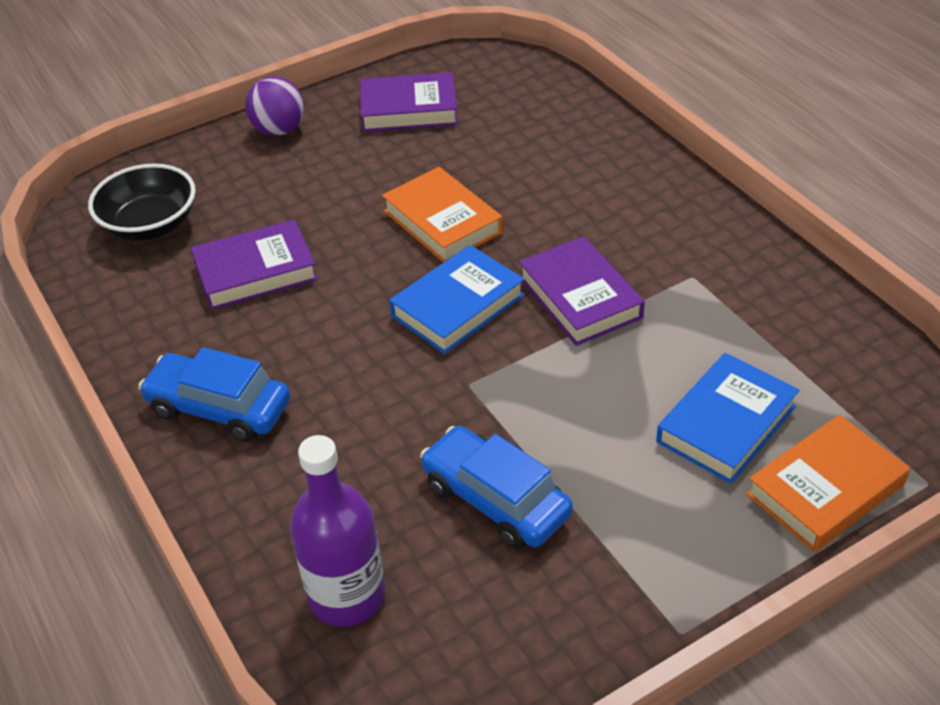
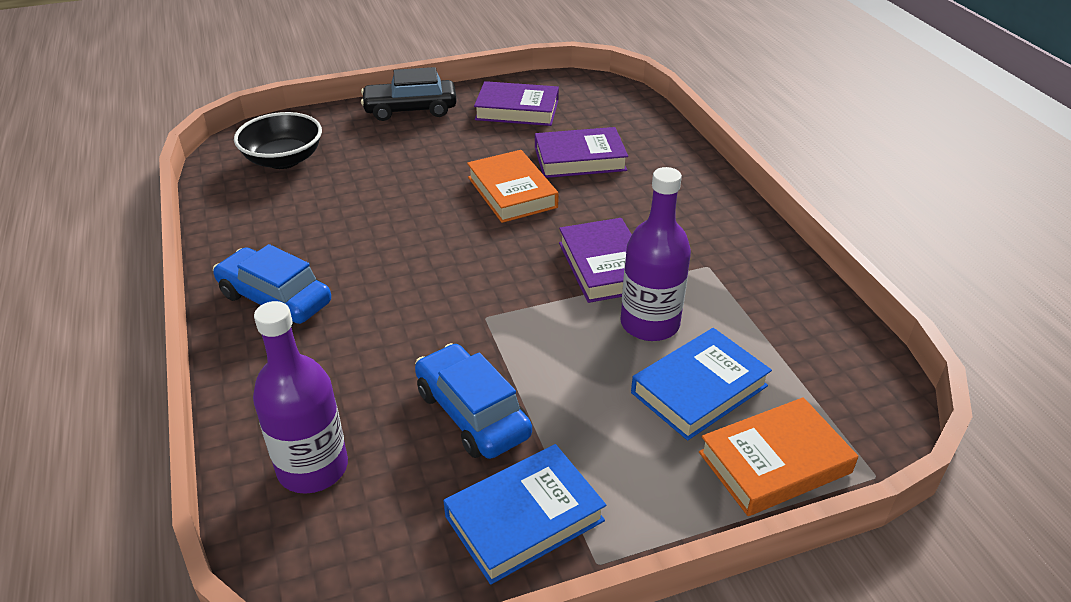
camera: 10 degrees right, 5 degrees down
purple book [191,219,318,310] -> purple book moved to [535,127,628,178]
purple ball [245,76,304,136] -> black car [361,67,457,121]
blue book [389,245,525,354] -> blue book moved to [443,444,606,585]
none -> purple bottle [620,167,691,341]

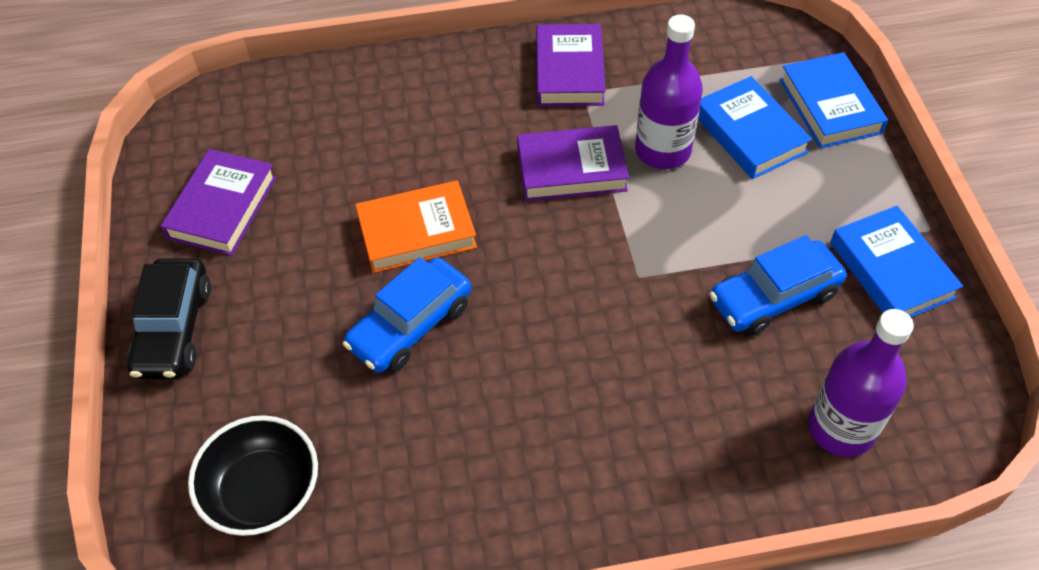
camera: 80 degrees left, 15 degrees up
blue car [213,244,331,325] -> blue car moved to [343,257,471,373]
purple book [535,127,628,178] -> purple book moved to [536,24,605,106]
orange book [699,397,858,516] -> blue book [780,52,888,149]

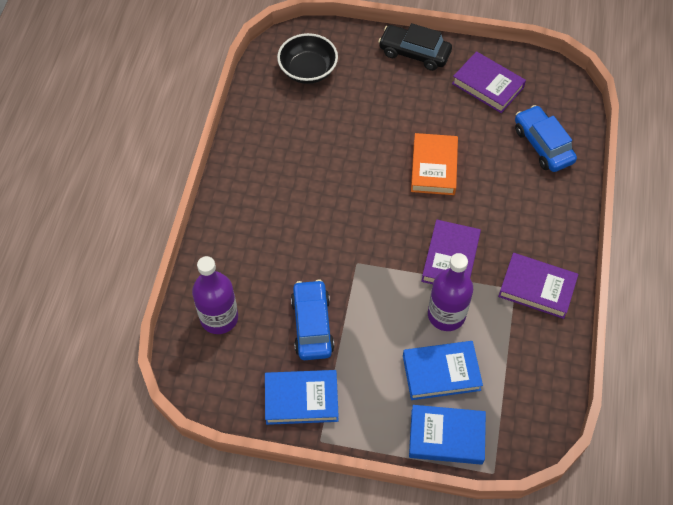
camera: 110 degrees right, 5 degrees up
blue car [343,257,471,373] -> blue car moved to [515,105,577,172]

